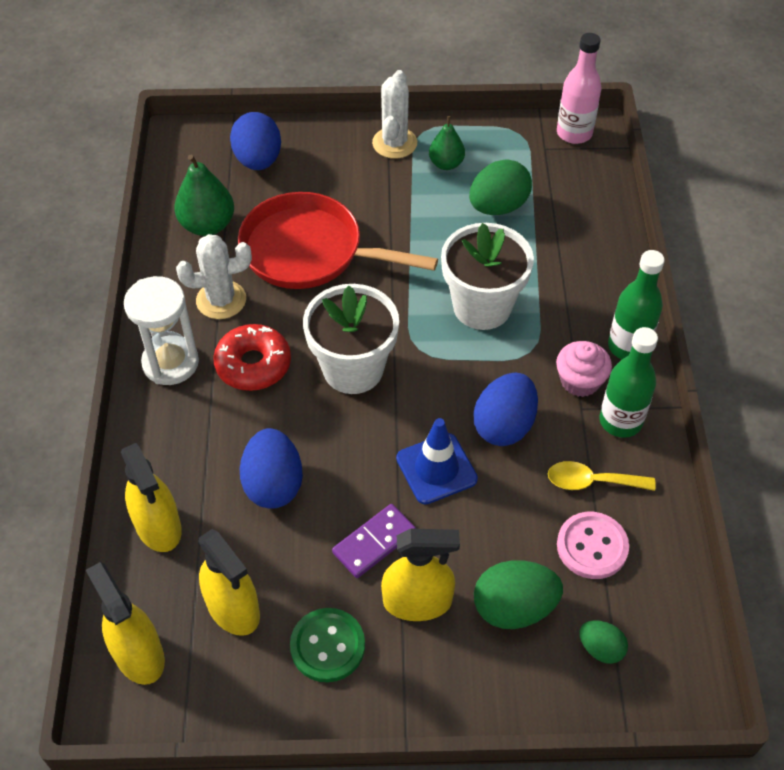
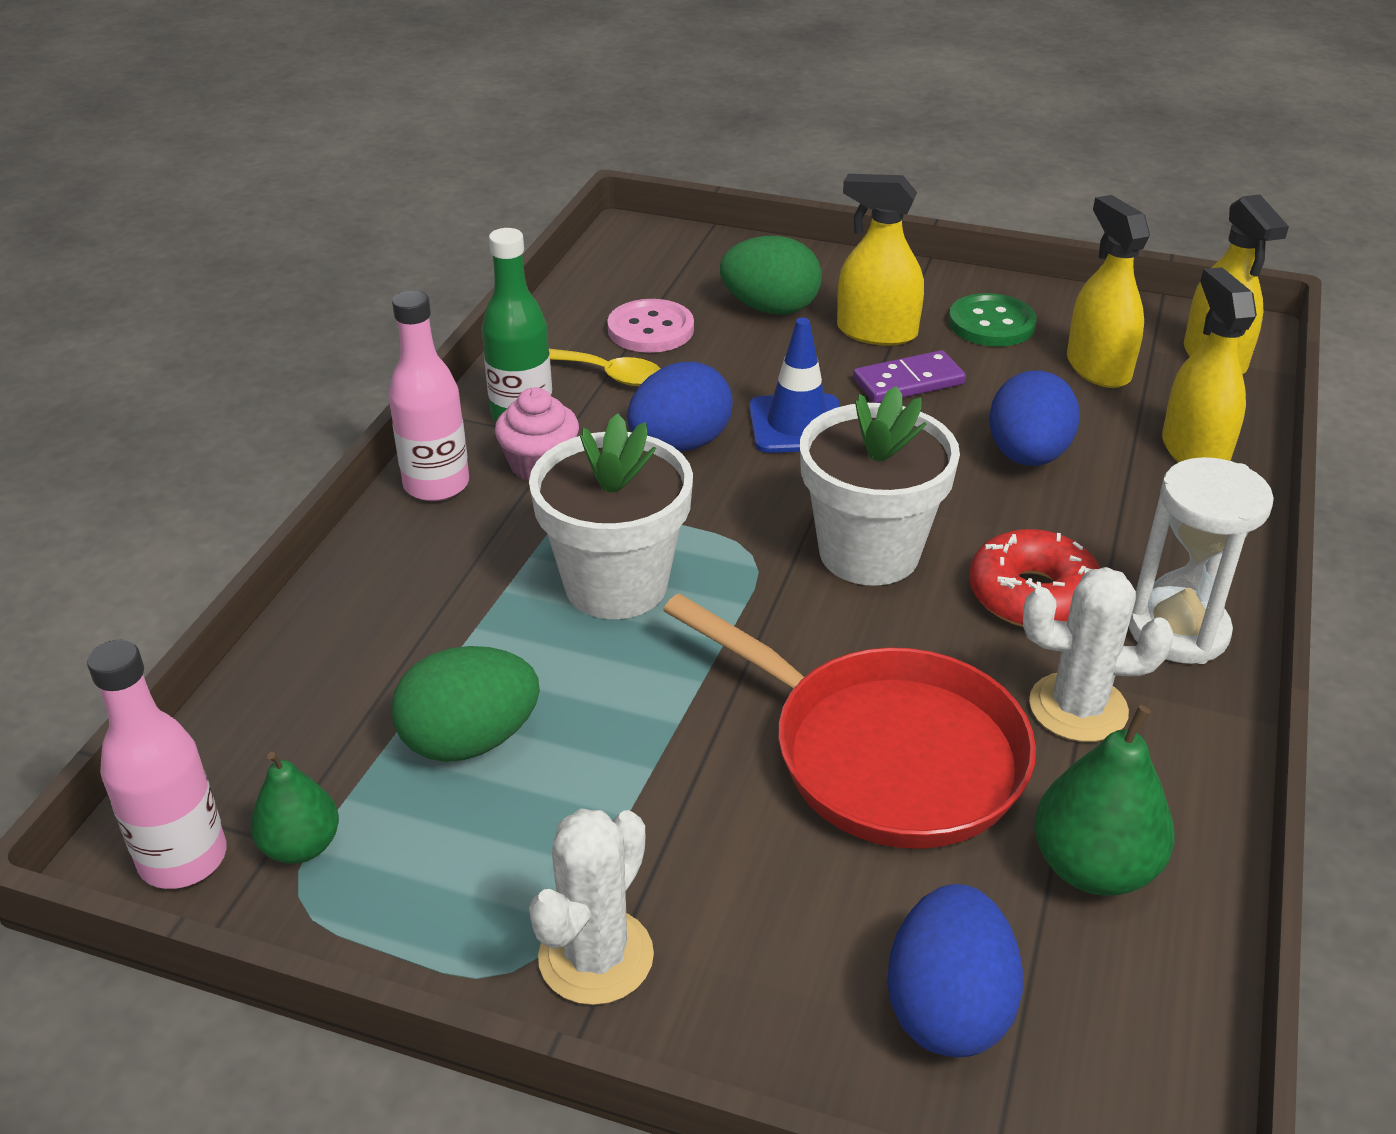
camera: 160 degrees left, 15 degrees down
green pear [429,116,465,170] -> green pear moved to [250,752,339,864]
green egg [579,620,628,664] -> none
green bottle [608,250,664,359] -> pink bottle [389,290,469,501]

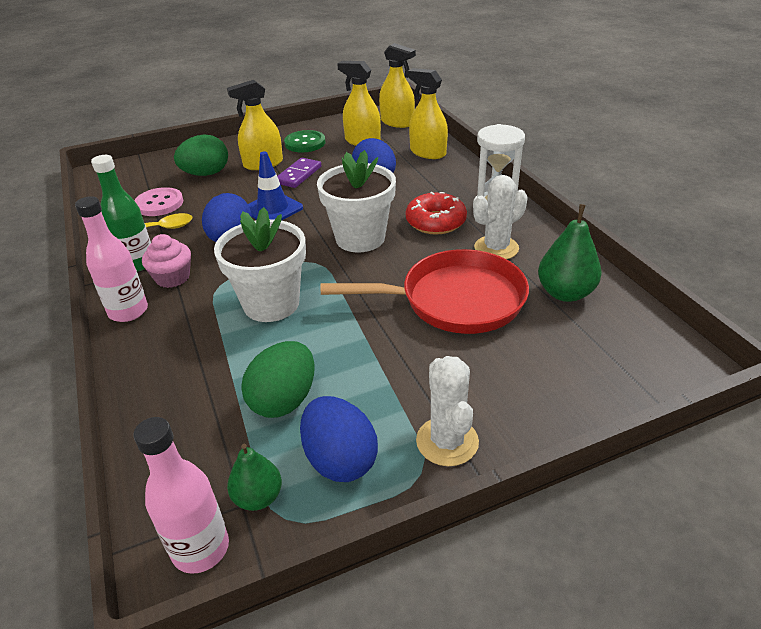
camera: 40 degrees left, 0 degrees up
blue egg [887,884,1023,1057] -> blue egg moved to [300,396,378,482]

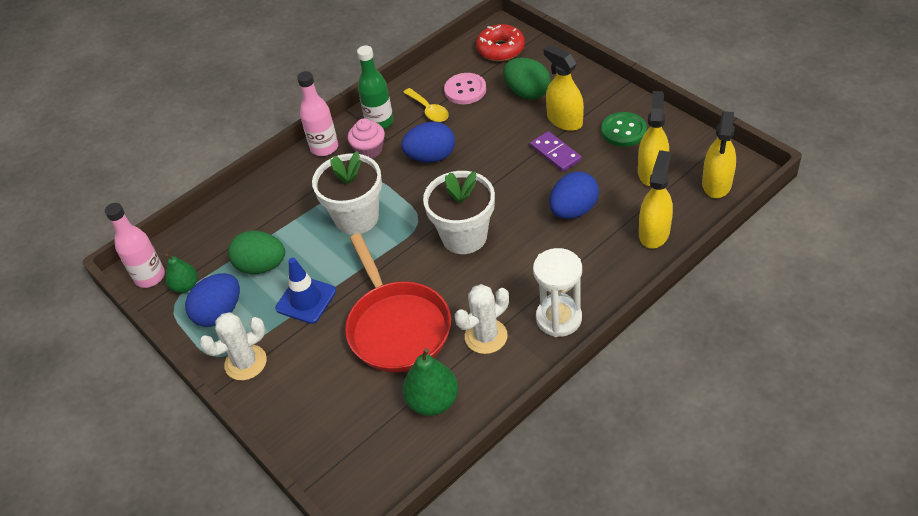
camera: 75 degrees right, 10 degrees up
blue traffic cone [248,151,303,221] -> blue traffic cone moved to [275,258,336,324]
purple domino [277,158,322,188] -> purple domino turned 45 degrees clockwise [530,131,581,172]
red donut [406,192,467,235] -> red donut moved to [476,24,525,61]
white cactus [473,175,528,259] -> white cactus turned 75 degrees counterclockwise [455,284,509,354]

